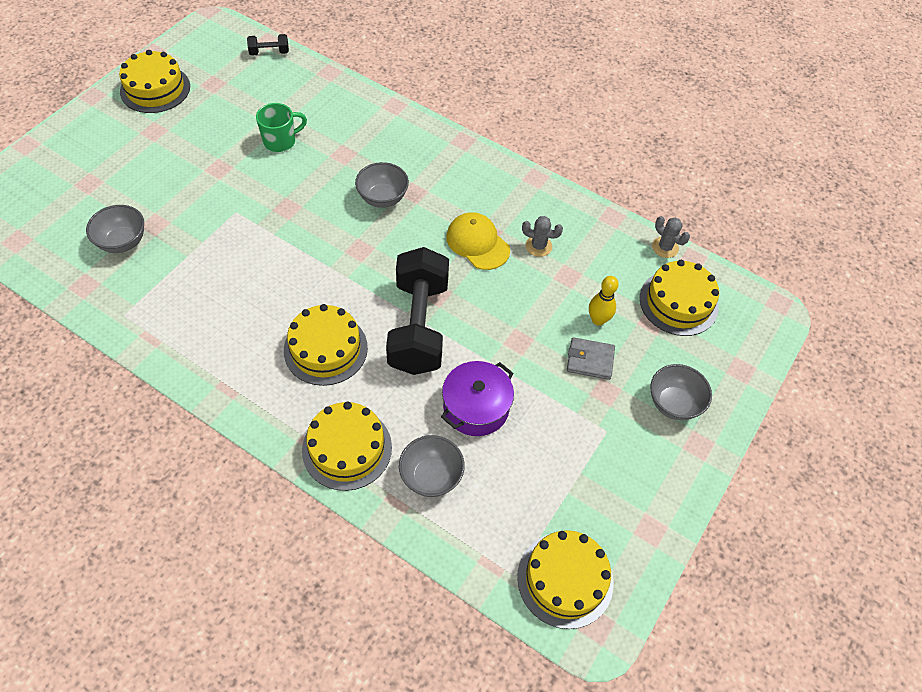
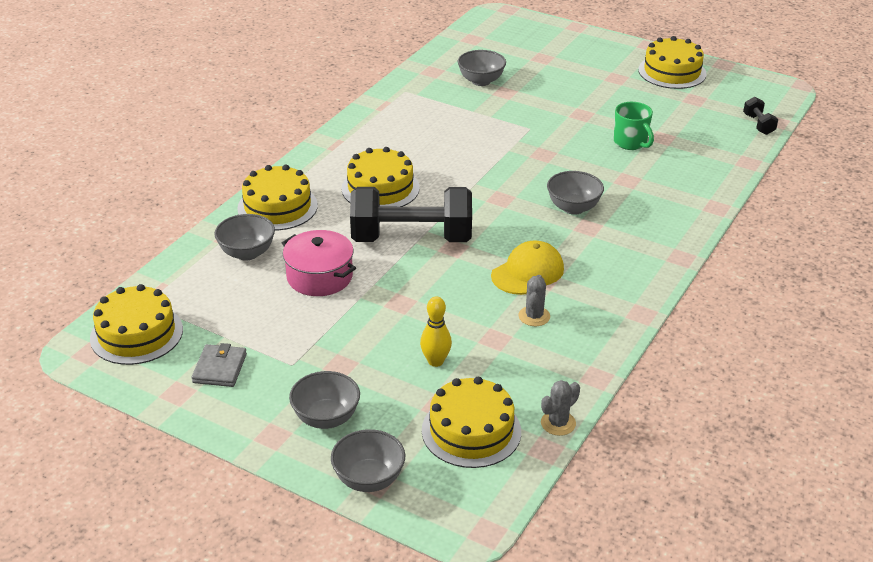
camera: 90 degrees right, 20 degrees down
purple pot [441,361,514,436] -> pink pot [282,230,356,296]
grey wallet [567,337,615,380] -> grey wallet moved to [192,343,247,387]
none -> grey bowl [331,429,405,492]

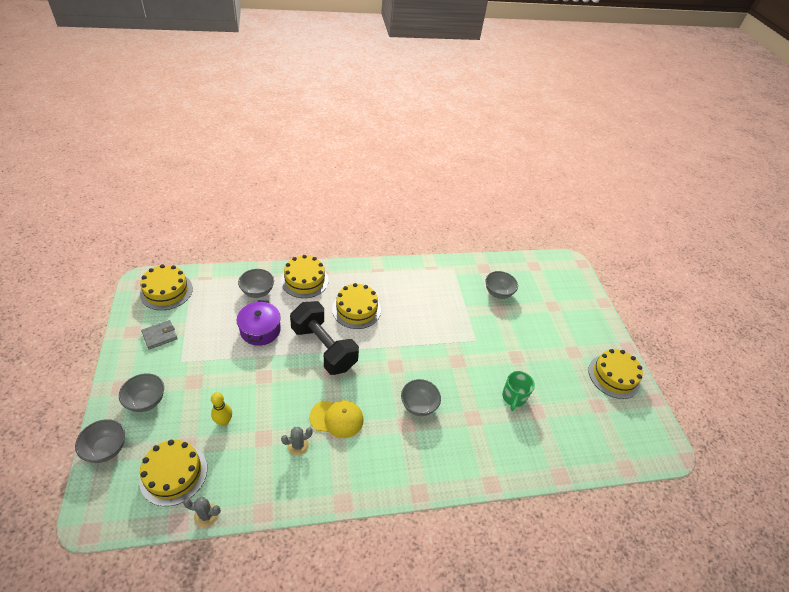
camera: 45 degrees right, 10 degrees up
pink pot [282,230,356,296] -> purple pot [237,300,281,346]
black dumbbell [743,97,778,135] -> none

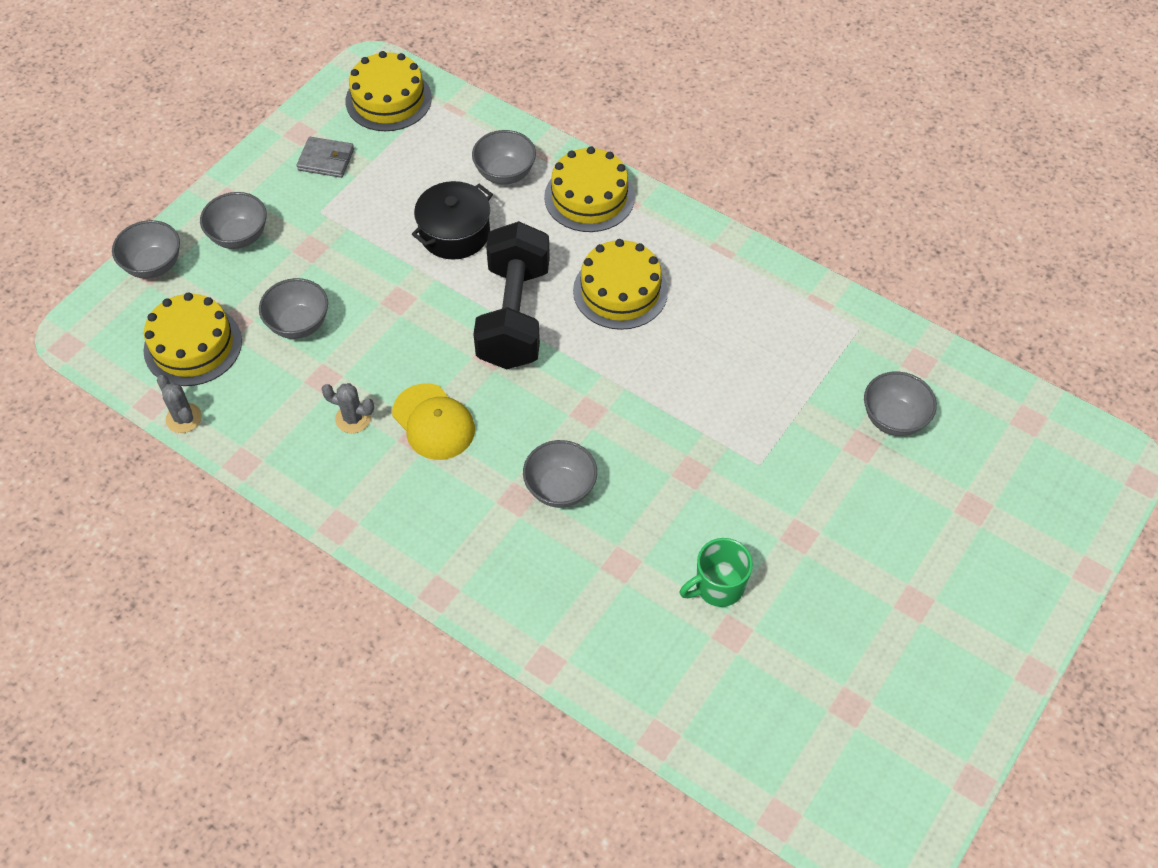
camera: 50 degrees right, 10 degrees up
yellow bowling pin [211,392,232,426] -> grey bowl [259,278,328,339]
purple pot [237,300,281,346] -> black pot [412,181,493,260]
yellow cake [588,349,643,399] -> none

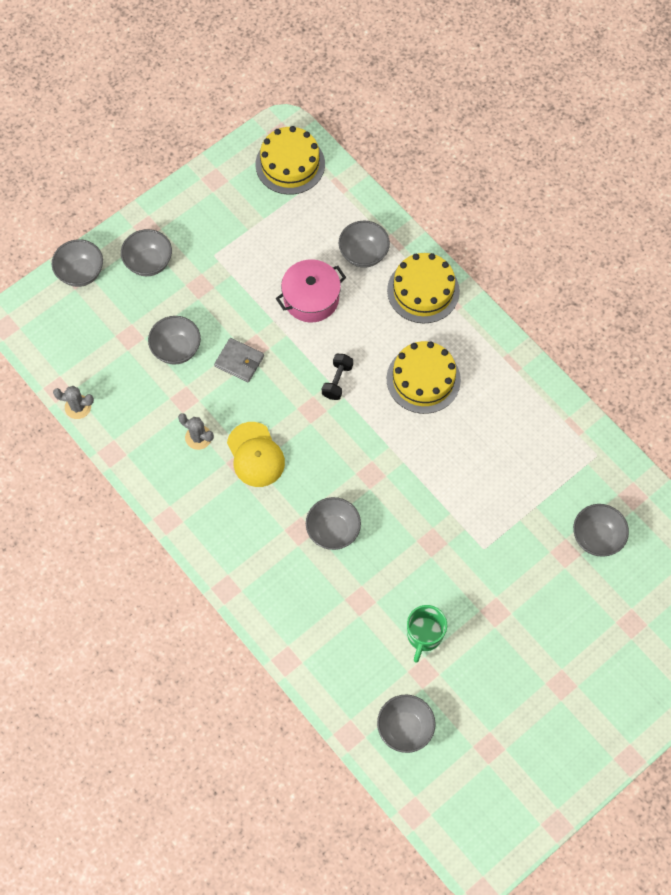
camera: 15 degrees right, 10 degrees up
yellow cake [143,293,242,386] -> none
grey cactus [157,375,202,433] -> grey cactus turned 60 degrees counterclockwise [53,386,94,419]
grey wallet [297,137,354,178] -> grey wallet moved to [214,338,264,382]
black pot [412,181,493,260] -> pink pot [276,259,346,322]
black dumbbell [473,221,550,369] -> black dumbbell [322,354,353,400], size x0.41
green mug [680,538,753,607] -> green mug turned 60 degrees counterclockwise [407,605,447,663]
none -> grey bowl [377,695,436,753]

